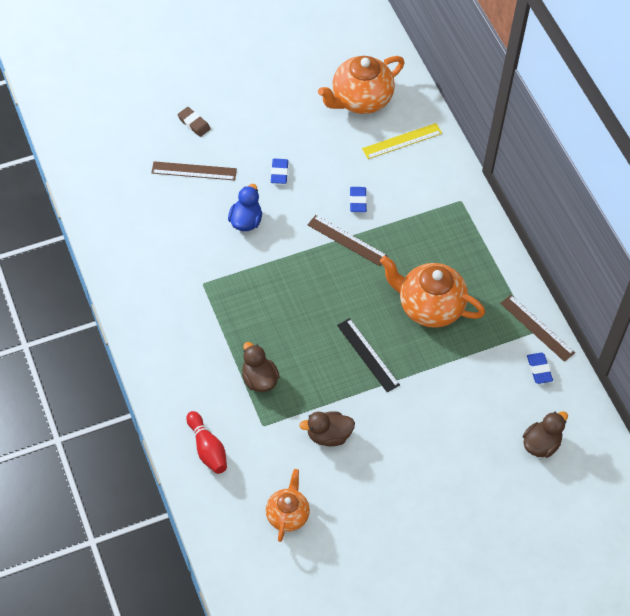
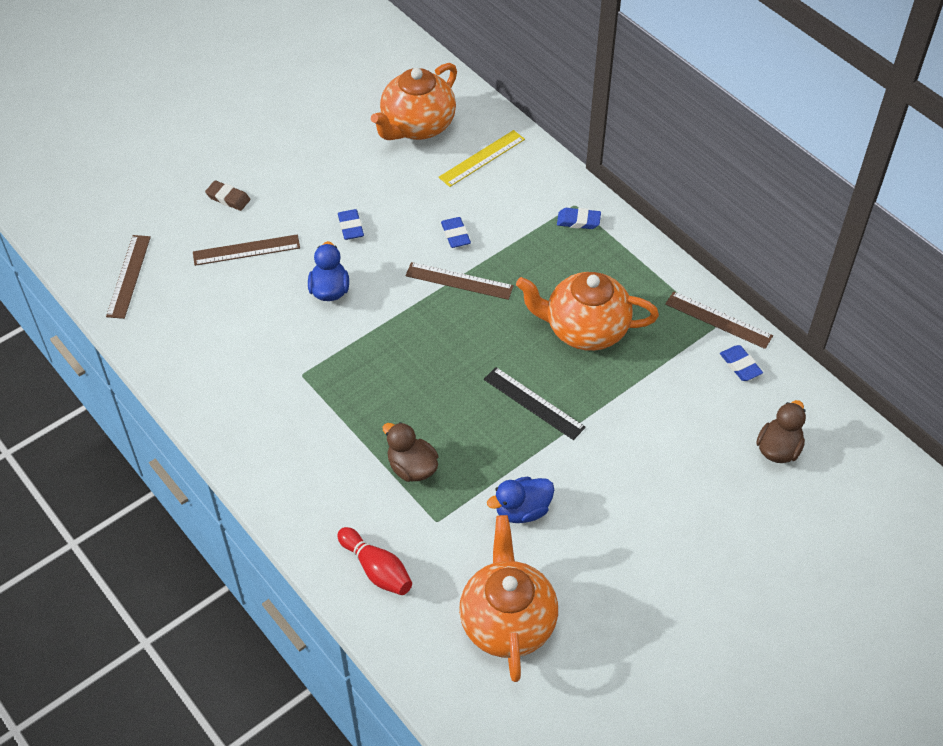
camera: 15 degrees left, 5 degrees down
orange teapot [266,469,310,542] -> orange teapot [459,515,558,682], size x1.68
brown duck [299,411,355,446] -> blue duck [487,477,554,523]
none -> brown ruler [106,235,151,319]
none -> blue eraser [557,208,601,229]

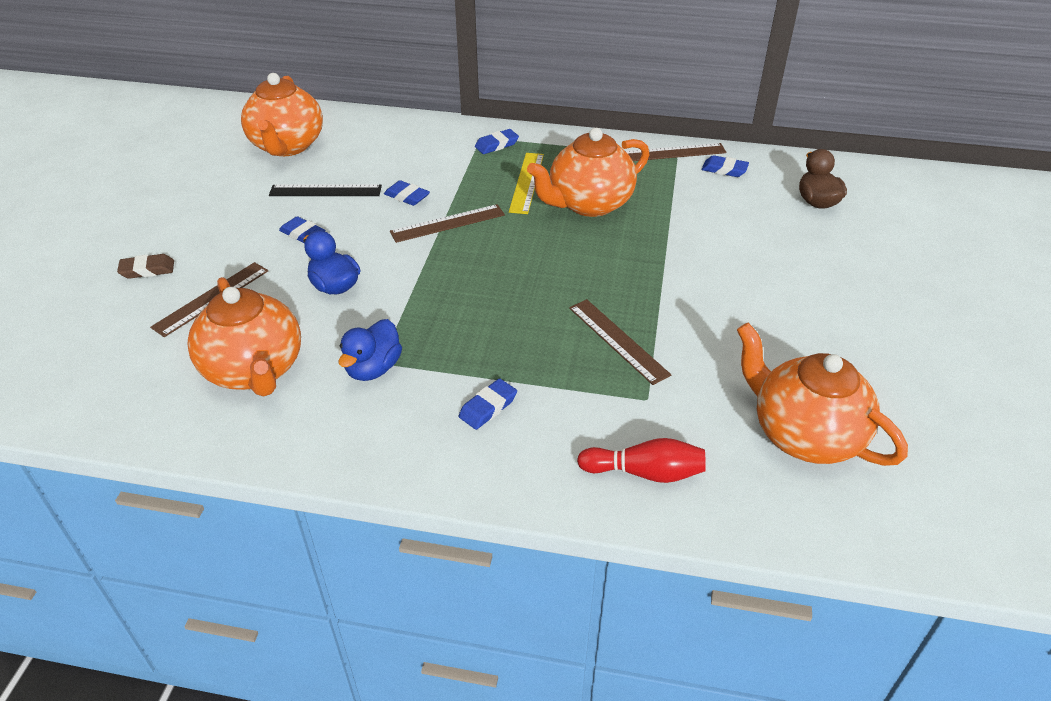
camera: 40 degrees left, 10 degrees down
brown ruler [106,235,151,319] -> brown ruler moved to [569,299,671,385]
brown duck [382,422,438,482] -> none
yellow ruler [439,130,525,187] -> yellow ruler moved to [509,153,544,214]
black ruler [484,367,586,440] -> black ruler moved to [269,185,382,196]
blue duck [487,477,554,523] -> blue duck moved to [338,319,402,381]
none -> orange teapot [188,277,301,396]
none -> blue eraser [459,378,517,430]

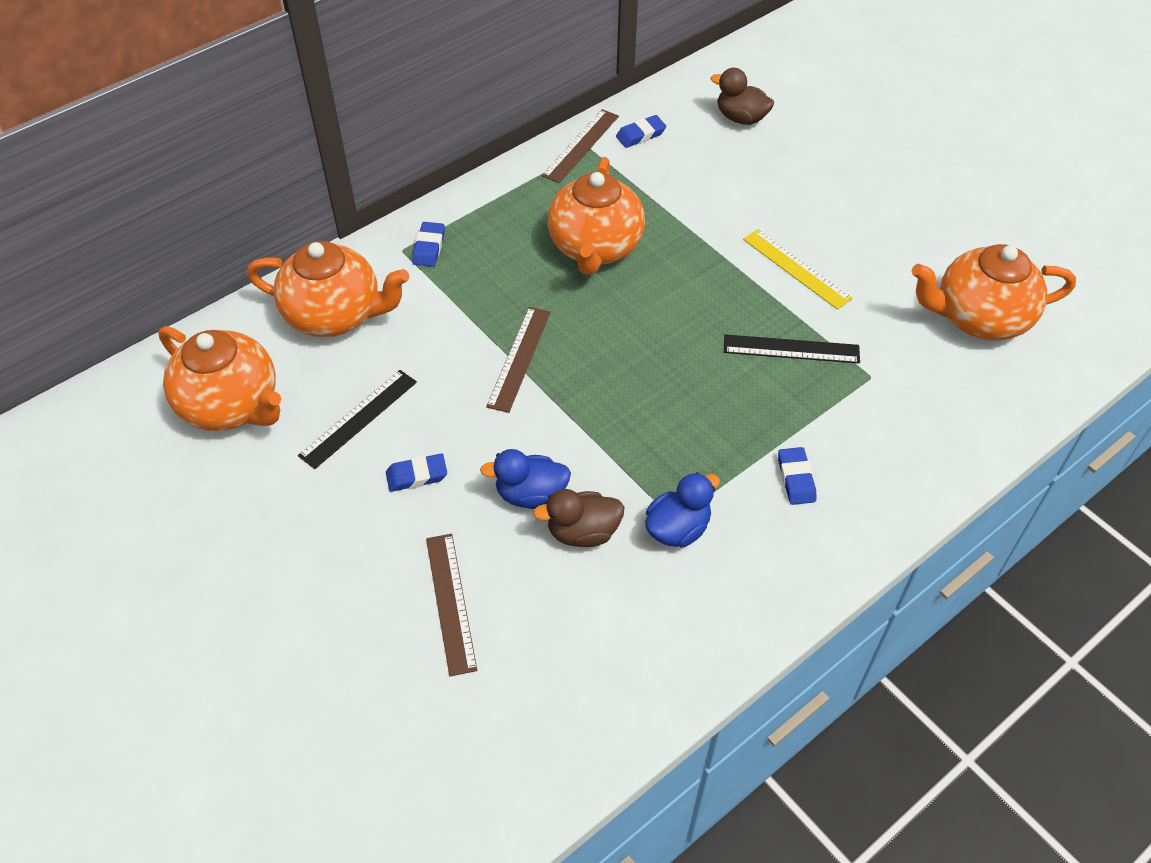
camera: 50 degrees left, 10 degrees up
brown eraser [117,254,174,279] -> none
orange teapot [188,277,301,396] -> orange teapot moved to [247,241,409,337]
blue duck [338,319,402,381] -> blue duck turned 105 degrees counterclockwise [645,472,720,548]
blue eraser [384,180,430,206] -> none
yellow ruler [509,153,544,214] -> yellow ruler moved to [743,229,853,310]
brown ruler [569,299,671,385] -> black ruler [724,334,860,364]
red bowling pin [577,438,706,483] -> none
none -> brown duck [533,489,624,547]

